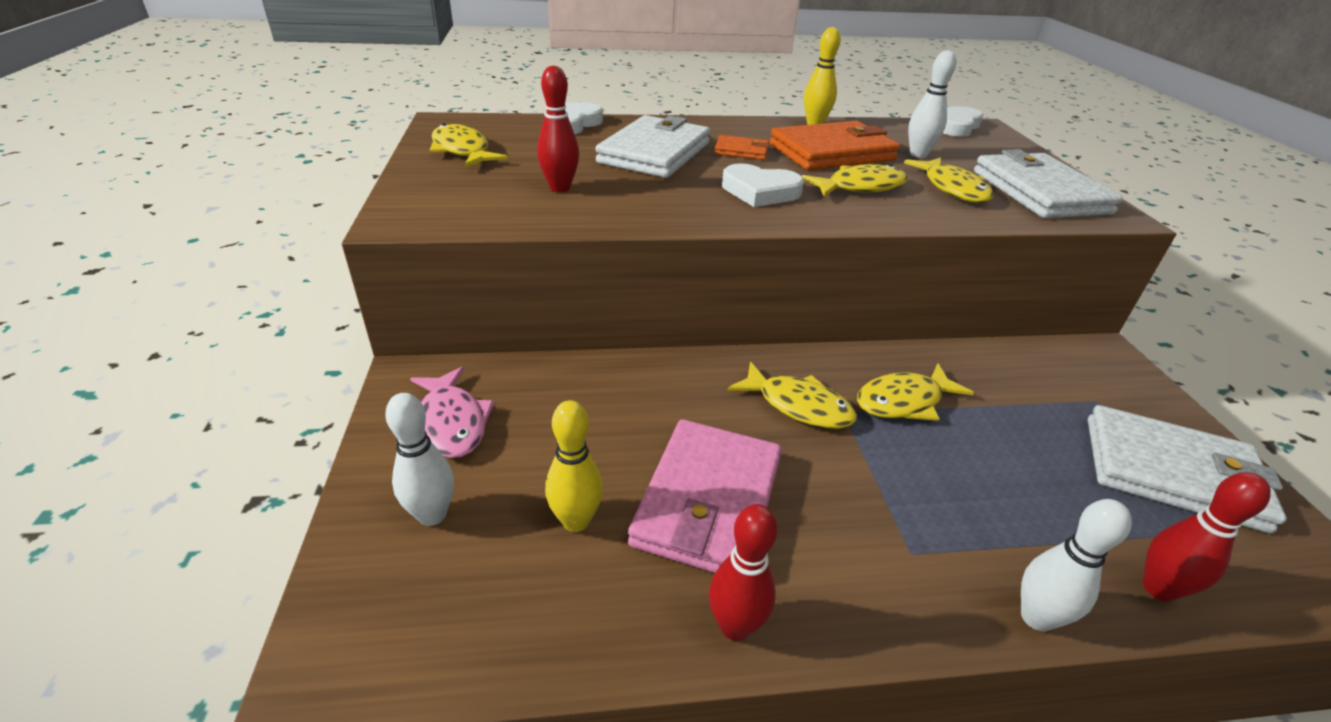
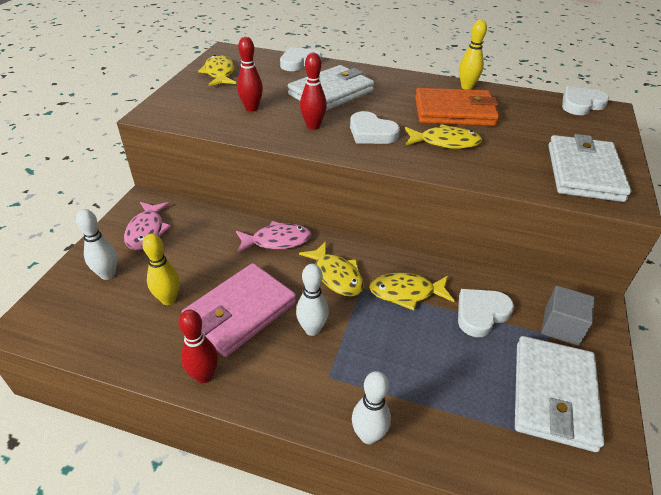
camera: 25 degrees right, 5 degrees up
orange wallet [714,135,770,160] -> none
yellow fish [904,157,994,203] -> none
white bowling pin [908,50,956,158] -> white bowling pin moved to [296,264,329,336]
white wallet [1088,405,1286,533] -> white wallet turned 60 degrees clockwise [515,336,604,452]
red bowling pin [1143,472,1271,602] -> red bowling pin moved to [300,53,327,130]
none -> pink fish [236,221,311,253]
none -> white heart [458,289,514,337]
none -> grey cube [541,286,595,346]

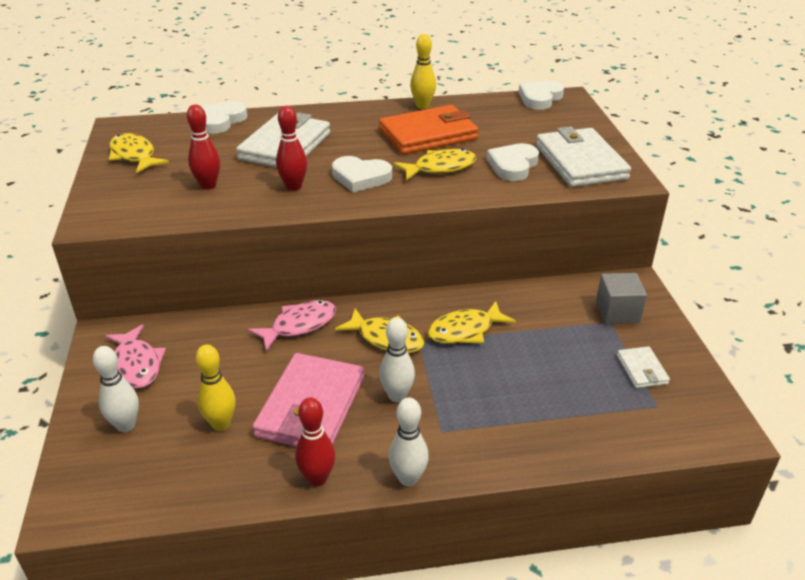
camera: 25 degrees left, 5 degrees down
white bowling pin [352,371,391,444] -> white bowling pin moved to [389,398,429,486]
white heart [458,289,514,337] -> white heart moved to [487,143,539,181]
white wallet [515,336,604,452] -> white wallet [617,346,670,388], size x0.48

